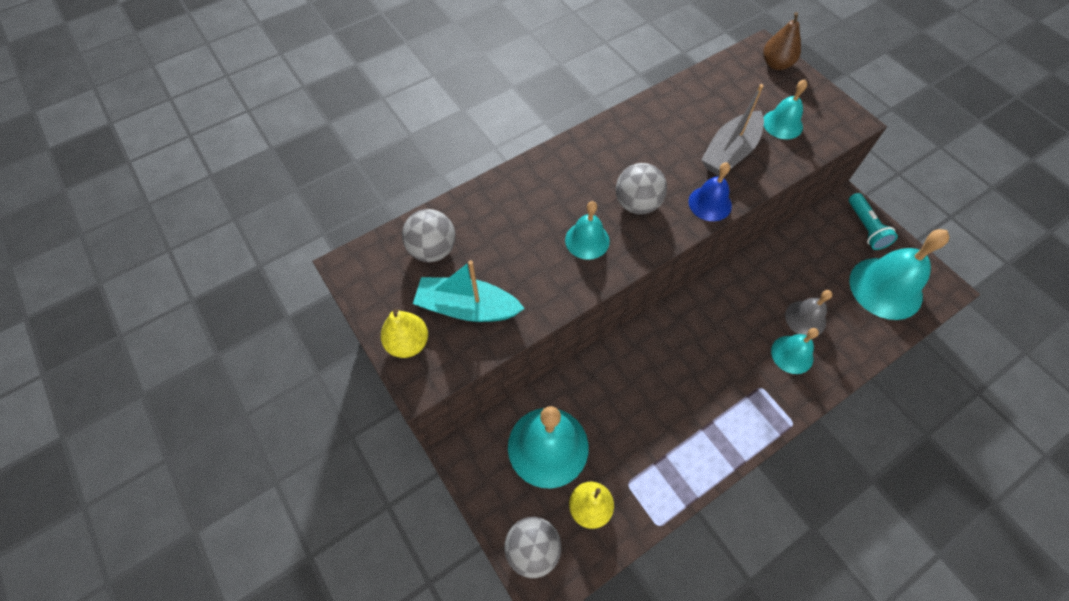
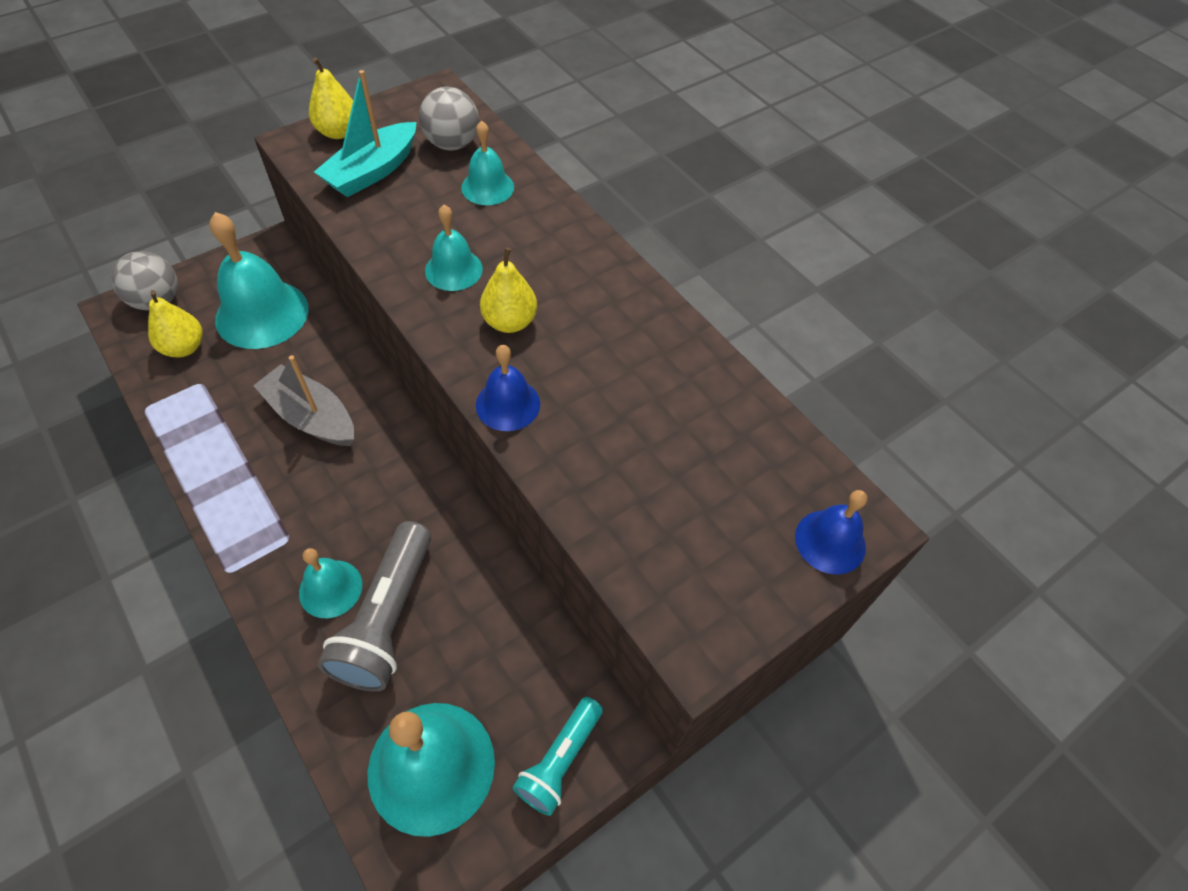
camera: 85 degrees right, 5 degrees down
turquoise boat [413,260,525,322] -> turquoise boat turned 150 degrees counterclockwise [314,70,417,197]
grey ball [616,163,667,214] -> yellow pear [480,247,537,333]
grey boat [701,84,764,176] -> grey boat moved to [253,355,354,446]
brown pear [763,12,801,70] -> blue bell [795,490,868,575]
turquoise bell [764,80,807,139] -> turquoise bell moved to [461,121,514,205]
grey bell [785,290,833,335] -> grey flashlight [317,521,431,692]
turquoise flashlight [849,193,898,250] -> turquoise flashlight turned 45 degrees counterclockwise [513,697,603,816]

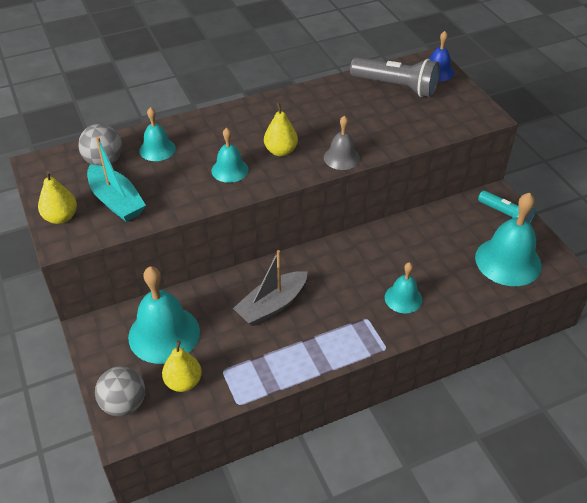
camera: 75 degrees left, 10 degrees down
grey flashlight [317,521,431,692] -> grey flashlight moved to [350,57,440,97]
blue bell [476,345,540,431] -> grey bell [324,115,360,170]

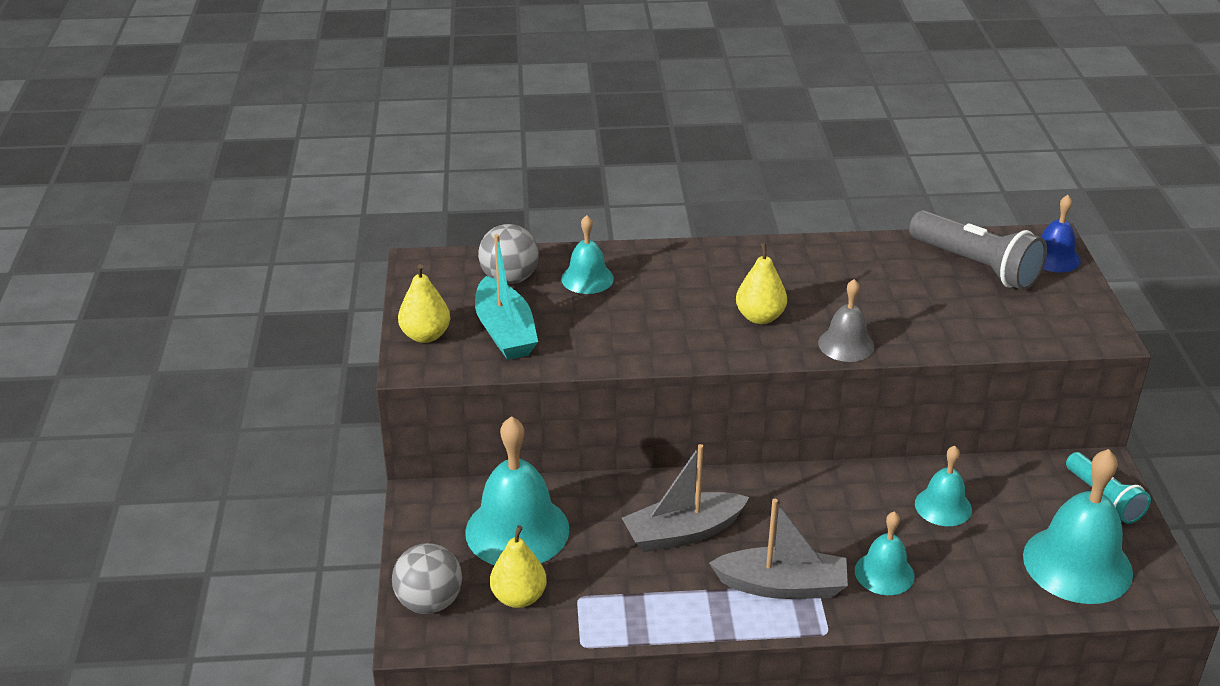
camera: 20 degrees right, 10 degrees down
turquoise bell [211,128,249,183] -> turquoise bell moved to [915,446,972,526]
none -> grey boat [709,499,848,599]

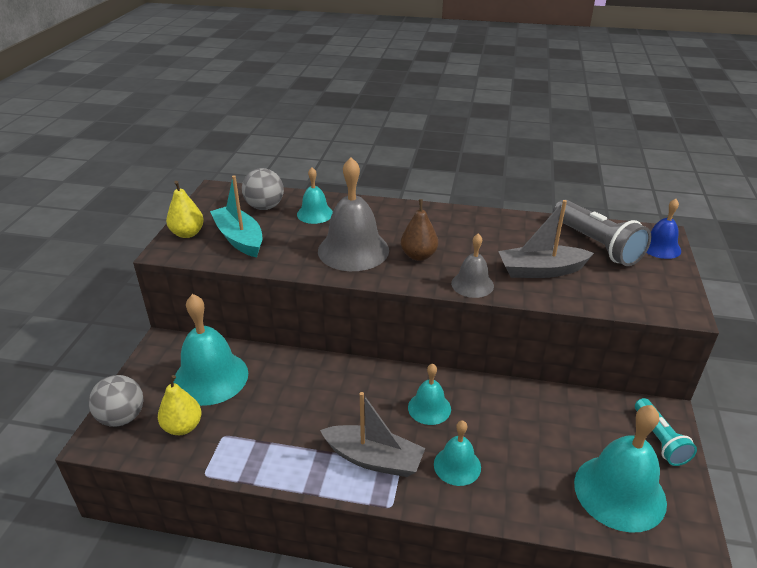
camera: 15 degrees right, 0 degrees up
turquoise boat [475,234,538,360] -> turquoise boat turned 150 degrees clockwise [210,175,263,257]
grey boat [622,444,749,552] -> grey boat moved to [498,200,594,278]
yellow pear [736,243,787,324] -> brown pear [401,199,438,261]
turquoise bell [915,446,972,526] -> turquoise bell moved to [408,363,451,425]
none -> grey bell [318,157,389,271]

